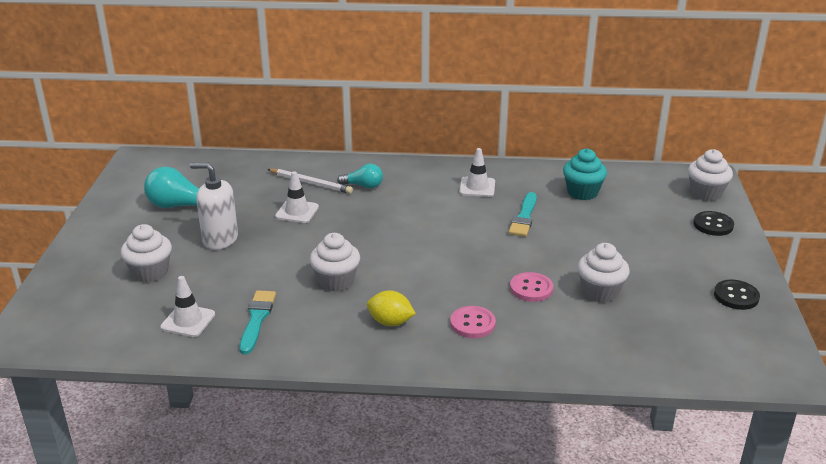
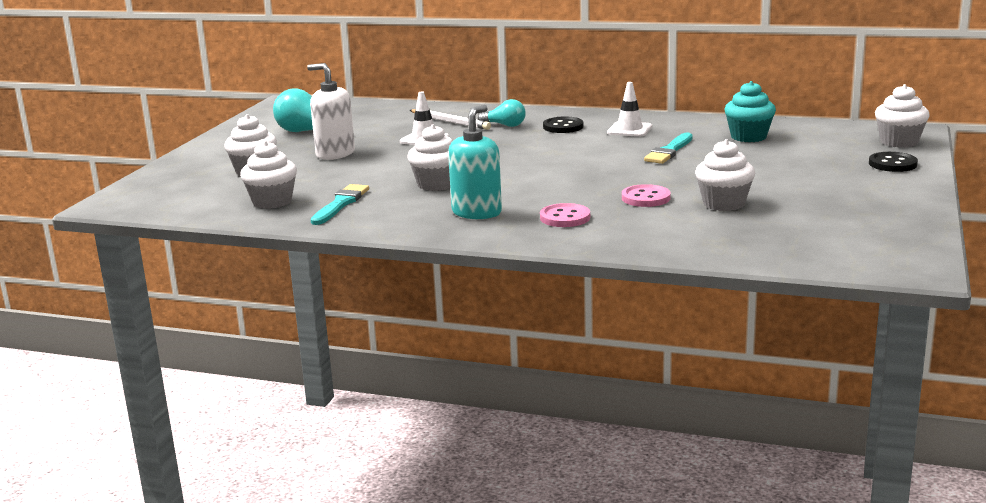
camera: 15 degrees right, 10 degrees down
white traffic cone [160,276,215,337] -> white cupcake [240,141,297,209]
yellow lemon [367,290,416,326] -> turquoise soap dispenser [448,105,502,219]
black button [714,280,760,310] -> black button moved to [543,117,583,133]

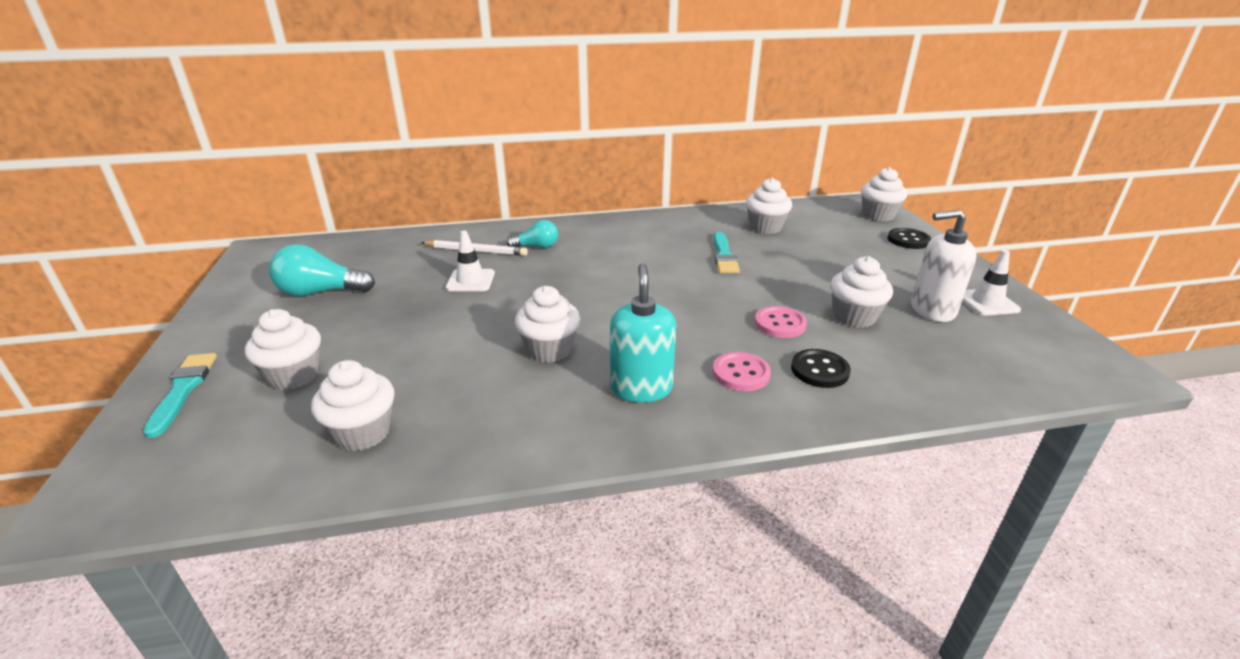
camera: 30 degrees left, 10 degrees up
white soap dispenser [307,63,355,160] -> white soap dispenser moved to [911,210,977,322]
turquoise brush [311,184,369,225] -> turquoise brush moved to [143,353,217,438]
black button [543,117,583,133] -> black button moved to [791,349,851,388]
white traffic cone [607,82,652,137] -> white traffic cone moved to [962,250,1021,316]
turquoise cupcake [724,81,776,142] -> white cupcake [746,178,792,234]

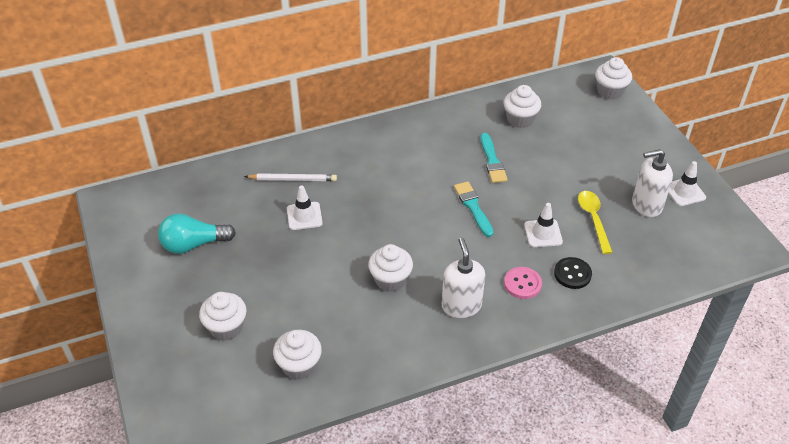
camera: 10 degrees left, 15 degrees up
turquoise brush [143,353,217,438] -> turquoise brush moved to [454,181,494,237]
turquoise light bulb [506,220,558,248] -> none
turquoise soap dispenser [610,263,676,403] -> white soap dispenser [442,238,485,318]
pink button [755,306,807,338] -> white traffic cone [524,203,563,247]
white cupcake [830,256,893,327] -> yellow spoon [578,191,613,254]
black button [887,228,931,249] -> none

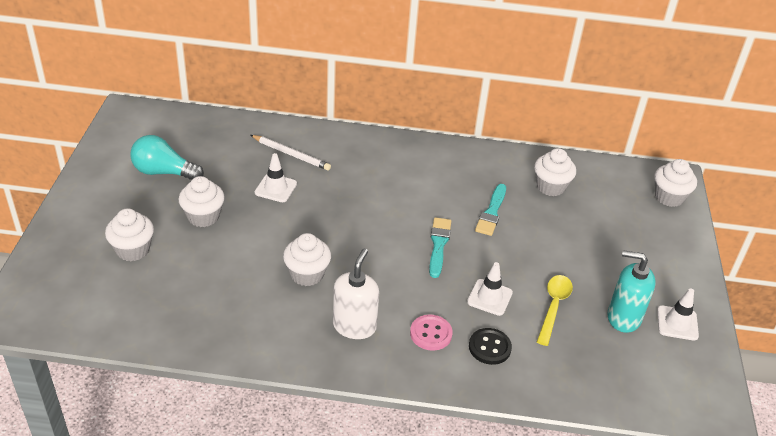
camera: 25 degrees right, 5 degrees down
white cupcake [273,330,322,380] -> white cupcake moved to [179,176,225,227]
white soap dispenser [632,149,673,217] -> turquoise soap dispenser [608,250,656,333]

